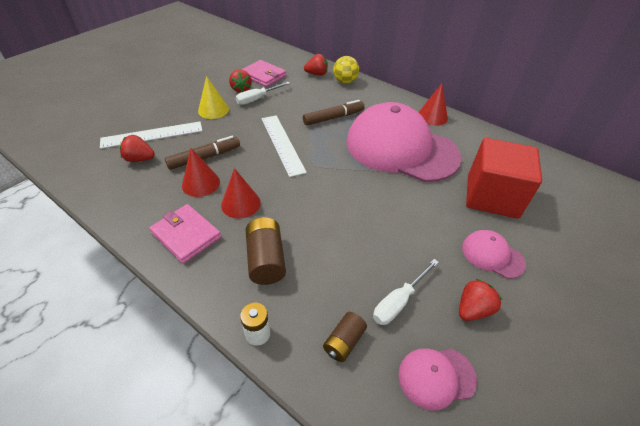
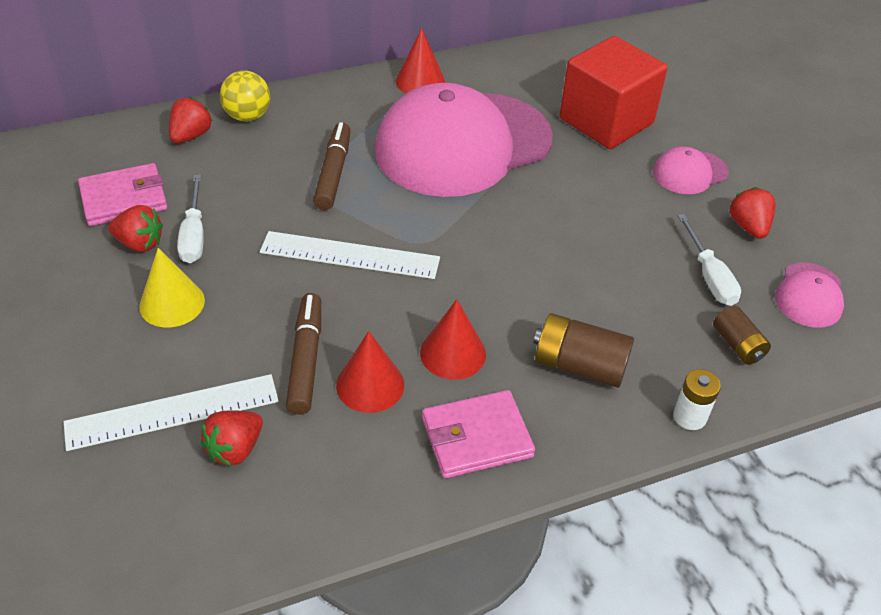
camera: 60 degrees left, 0 degrees up
white ruler [100,121,203,149] -> white ruler turned 60 degrees clockwise [64,374,279,451]

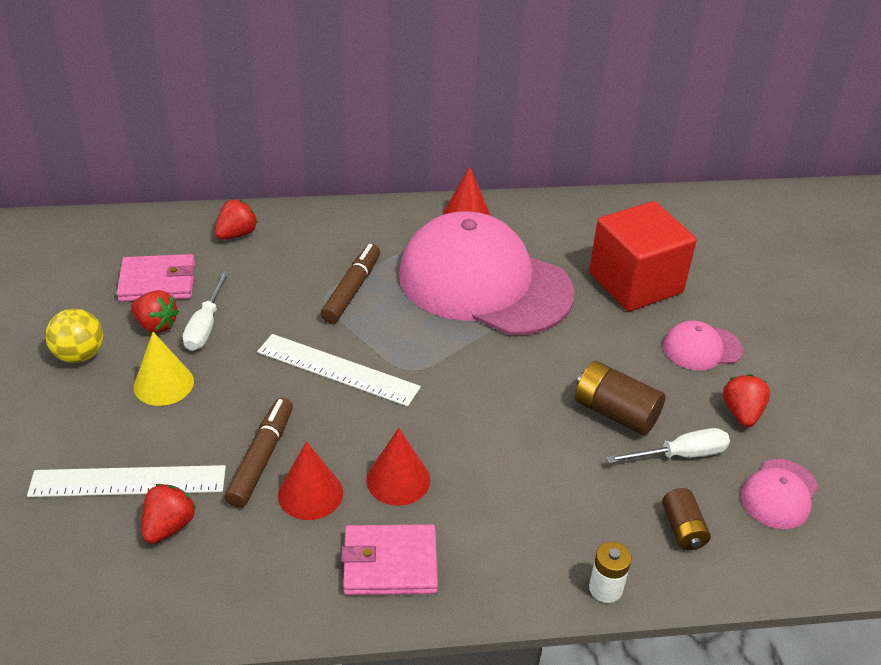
camera: 15 degrees right, 5 degrees down
red strawberry [201,410,263,466] -> red strawberry turned 150 degrees clockwise [142,484,196,544]
yellow ball [220,71,270,122] -> yellow ball moved to [45,309,103,363]
pink cap [375,83,553,197] -> pink cap turned 45 degrees clockwise [399,211,574,336]
brown battery [533,313,634,388] -> brown battery moved to [575,361,665,435]
white screwdriver [678,214,741,306] -> white screwdriver turned 105 degrees counterclockwise [607,428,730,463]

